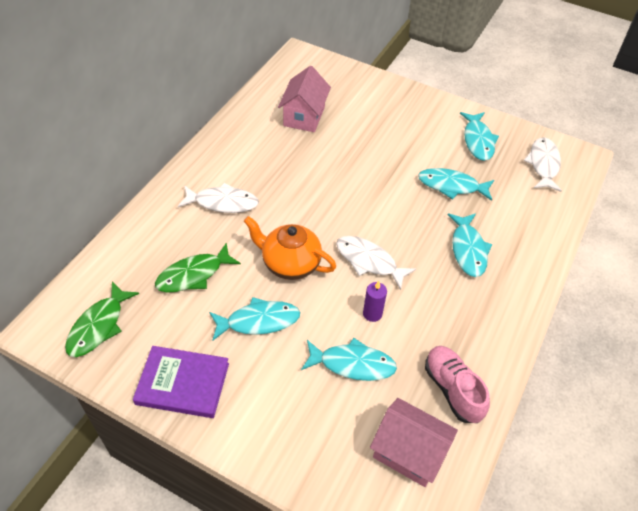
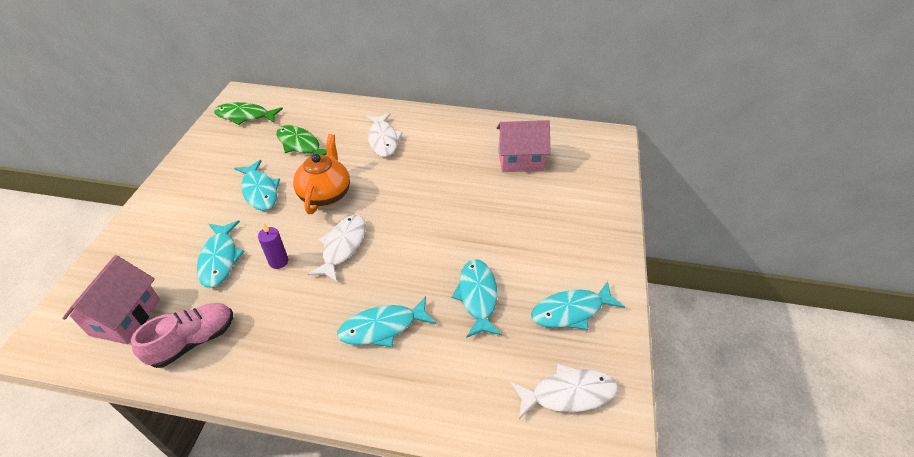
camera: 75 degrees right, 5 degrees down
purple book [133,346,229,418] -> none

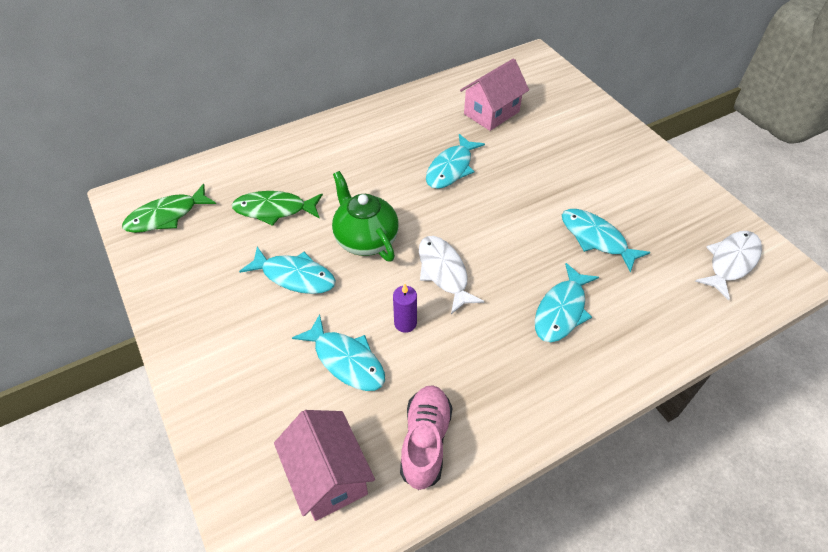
camera: 40 degrees left, 5 degrees up
orange teapot [293,134,350,214] -> green teapot [332,171,399,262]
white fish [366,113,403,157] -> none
turquoise fish [531,281,625,330] -> turquoise fish moved to [426,134,485,189]

